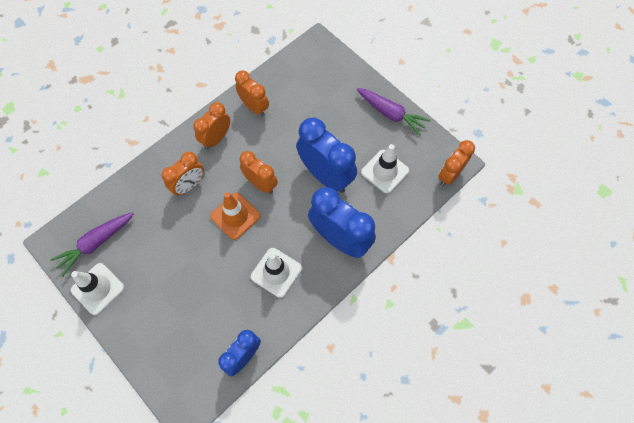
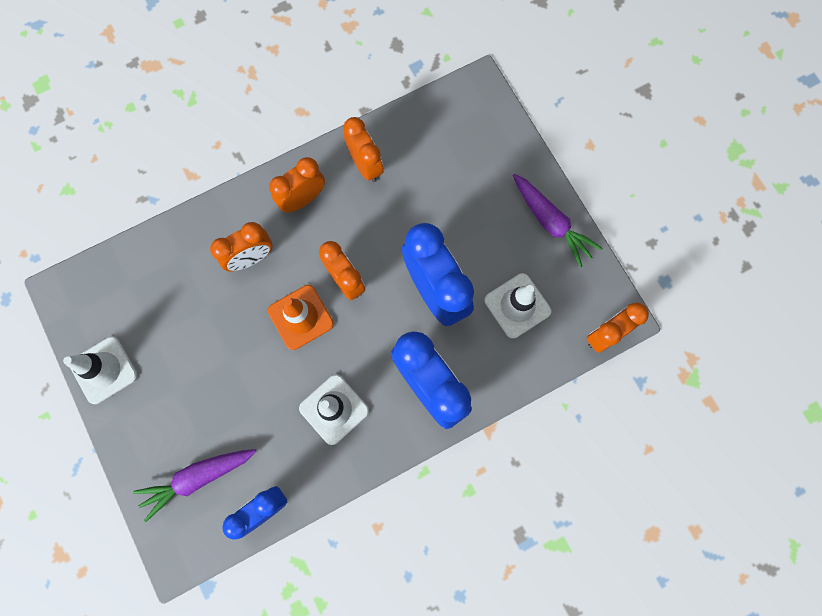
camera: 15 degrees right, 10 degrees up
purple carrot [50,212,133,276] -> purple carrot moved to [133,449,256,522]

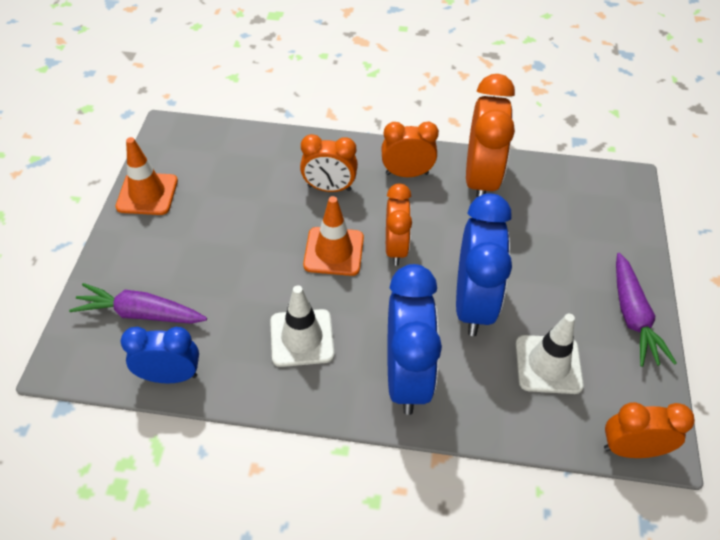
camera: 35 degrees right, 25 degrees down
white traffic cone [63,336,138,404] -> orange traffic cone [116,137,178,215]
orange clock [343,117,384,182] -> orange clock [466,74,515,198], size x1.63

